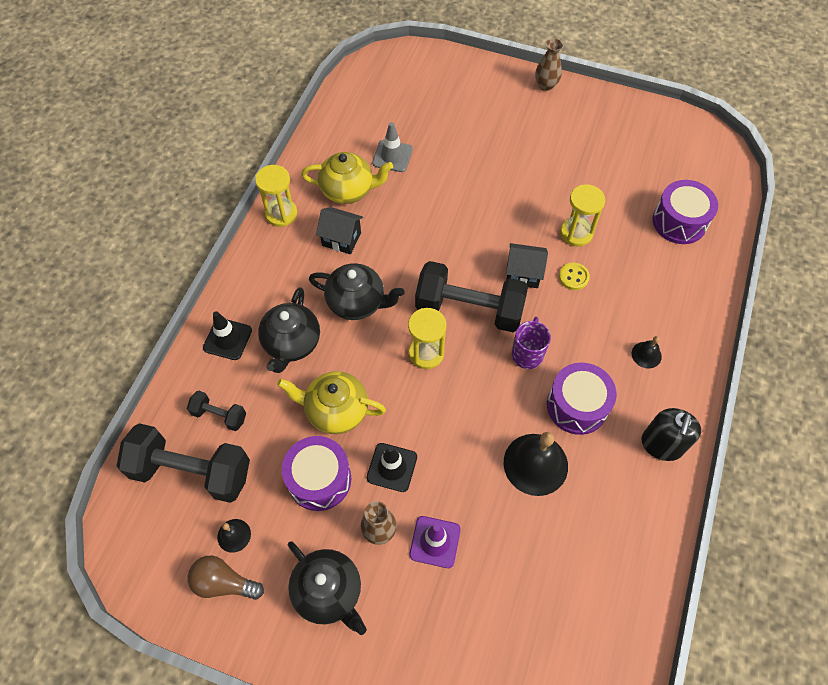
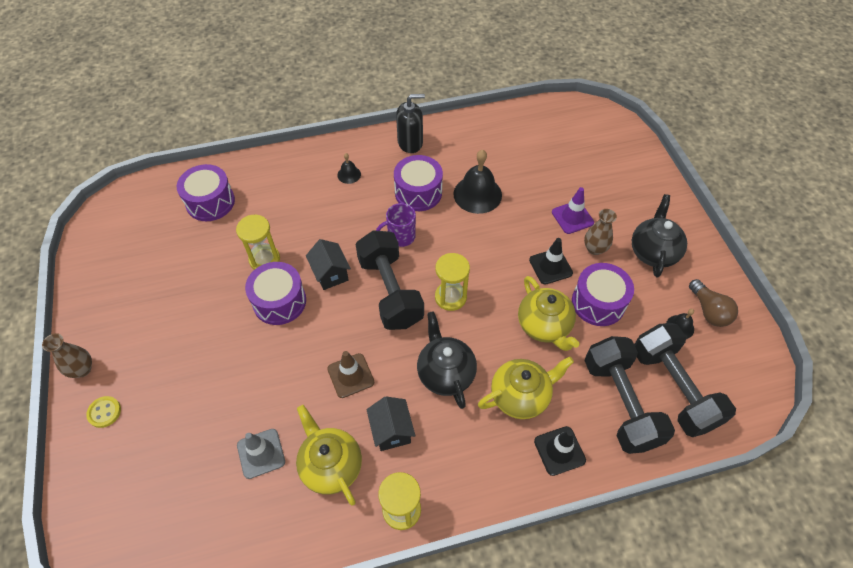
camera: 125 degrees left, 5 degrees down
black dumbbell [187,391,246,431] -> black dumbbell [584,336,675,454], size x2.08
black teapot [258,287,320,373] -> yellow teapot [478,357,574,419]
yellow button [559,263,590,290] -> yellow button moved to [86,396,121,428]
none -> purple drum [245,262,306,325]
none -> brown traffic cone [327,351,374,398]

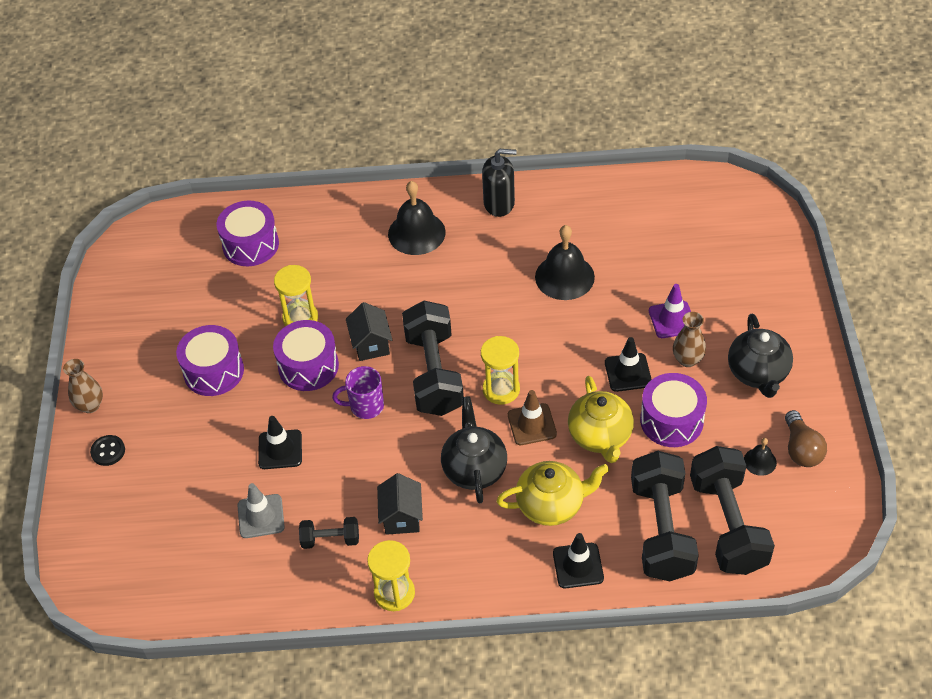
camera: 15 degrees right, 5 degrees down
yellow button [86,396,121,428] -> black button [90,435,125,466]
yellow teapot [296,405,362,506] -> black dumbbell [299,517,359,549]
brown traffic cone [327,351,374,398] -> brown traffic cone moved to [508,390,557,445]
black bell [337,153,361,184] -> black bell [388,181,446,255], size x2.02
purple mug [376,203,416,247] -> purple mug moved to [332,366,384,419]
purple drum [394,155,443,211] -> purple drum moved to [176,325,244,396]
black teapot [632,194,687,278] -> black teapot turned 150 degrees clockwise [728,314,793,398]
none -> black traffic cone [258,416,302,469]

